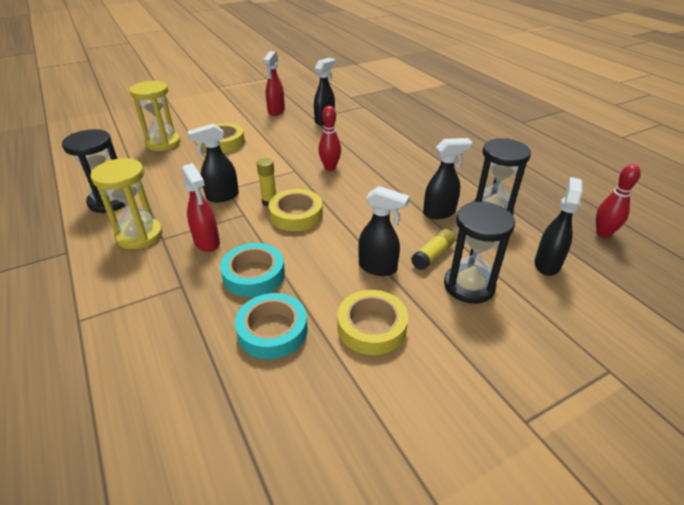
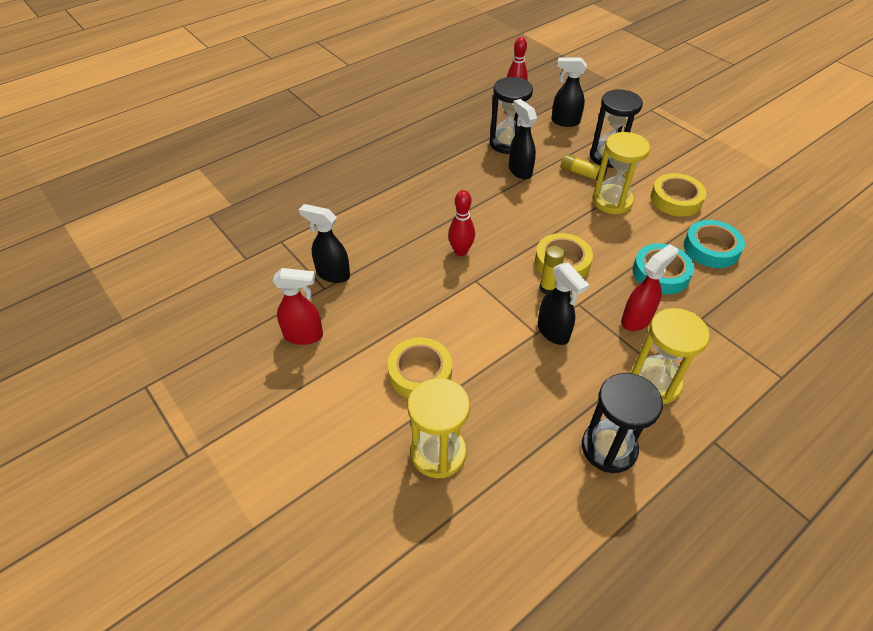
camera: 100 degrees left, 10 degrees up
black spray bottle [358,186,410,276] -> yellow hourglass [592,132,650,214]

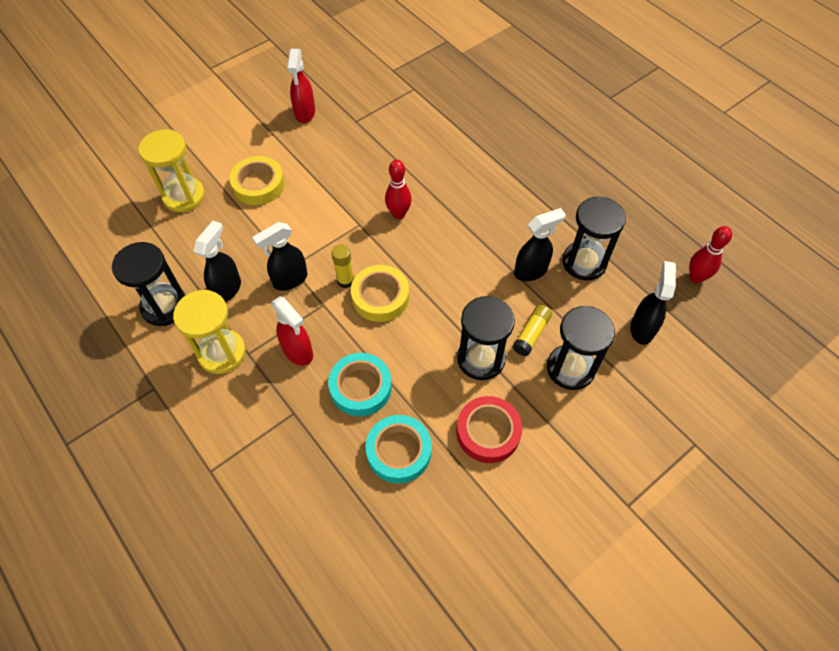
camera: 90 degrees right, 10 degrees up
black spray bottle [299,204,350,283] -> black spray bottle moved to [194,221,241,302]
yellow hourglass [592,132,650,214] -> black hourglass [457,296,515,380]
yellow tape [651,173,706,217] -> red tape [457,396,523,463]

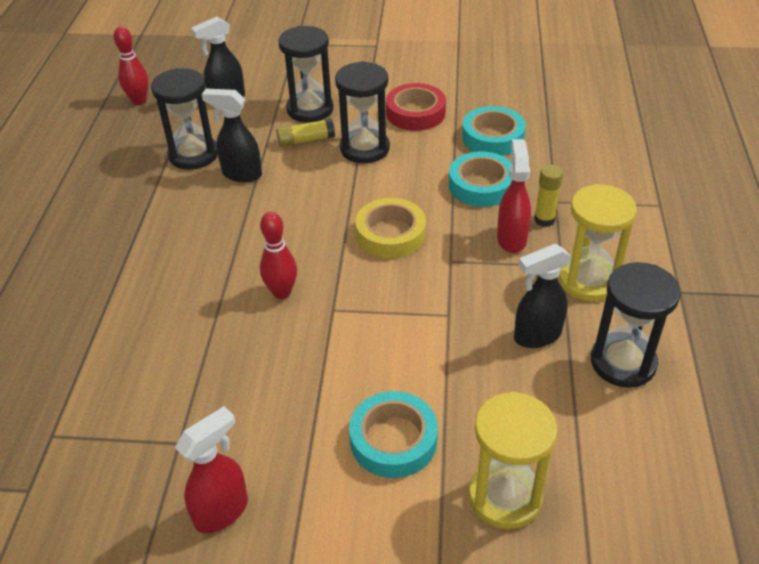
camera: 135 degrees left, 15 degrees down
yellow tape [229,156,285,205] -> turquoise tape [349,391,438,478]
black spray bottle [252,222,307,291] -> none
yellow glue stick [331,244,354,288] -> yellow glue stick moved to [534,165,563,227]

